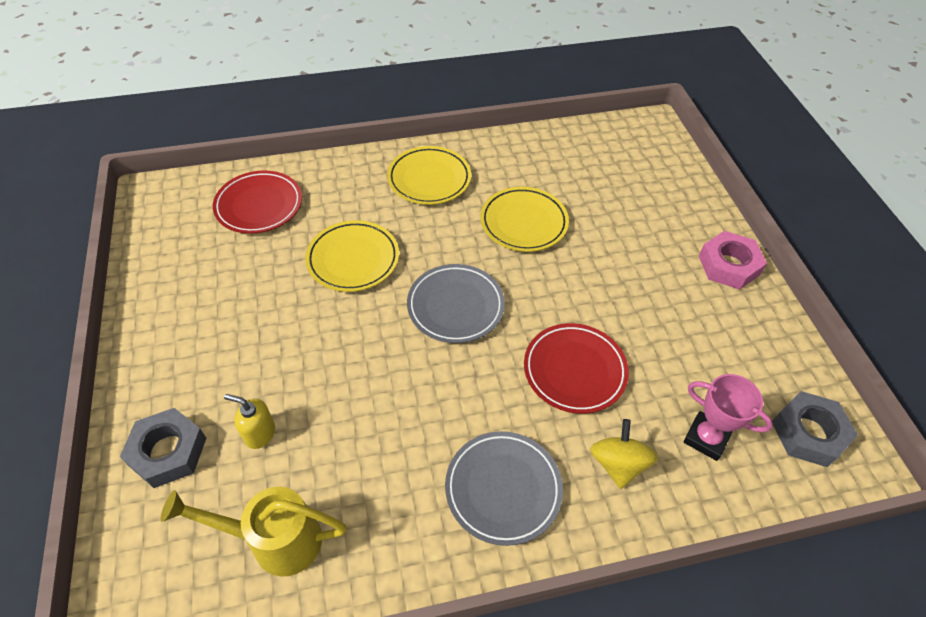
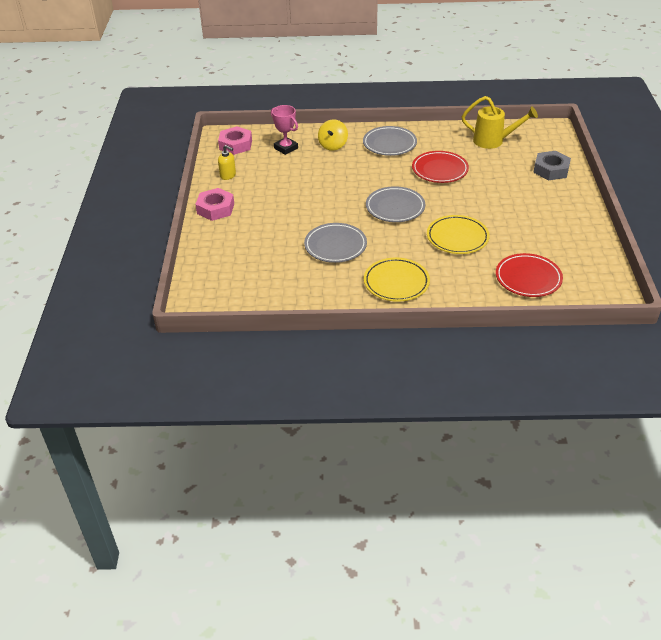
camera: 165 degrees left, 10 degrees down
yellow soap dispenser [224,394,275,449] -> yellow soap dispenser moved to [218,145,236,180]
yellow plate [480,187,569,252] -> grey plate [304,223,367,263]
red plate [524,323,629,414] -> red plate moved to [412,151,469,183]
grey nut [772,391,858,467] -> pink nut [218,126,252,155]

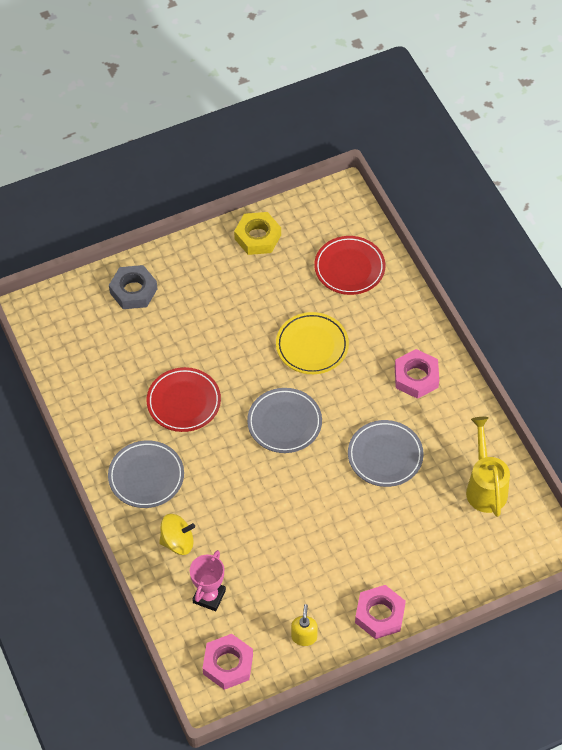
camera: 115 degrees left, 15 degrees up
yellow plate [364,257,430,302] -> pink nut [395,349,439,399]
yellow watering can [462,96,538,149] -> yellow watering can moved to [466,417,510,517]
none -> yellow nut [234,212,281,255]

